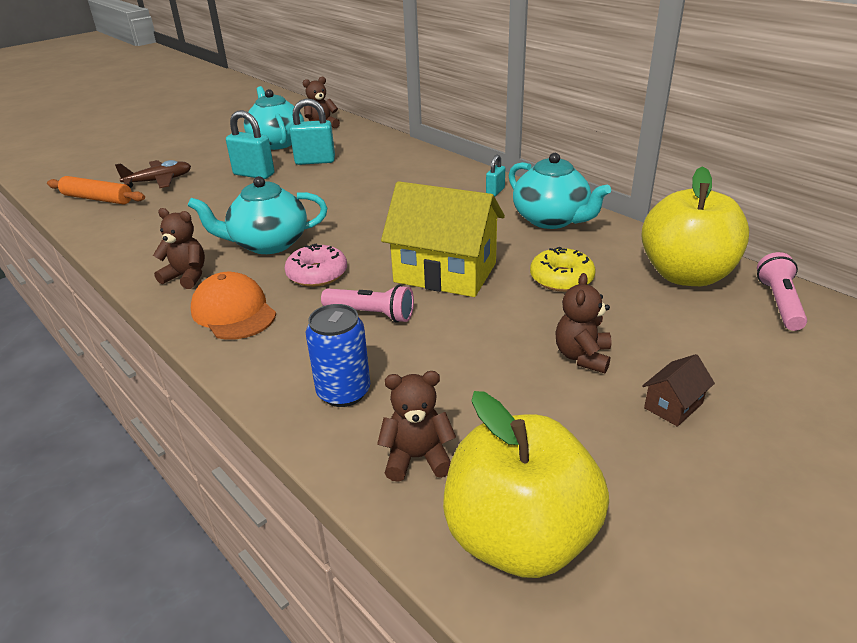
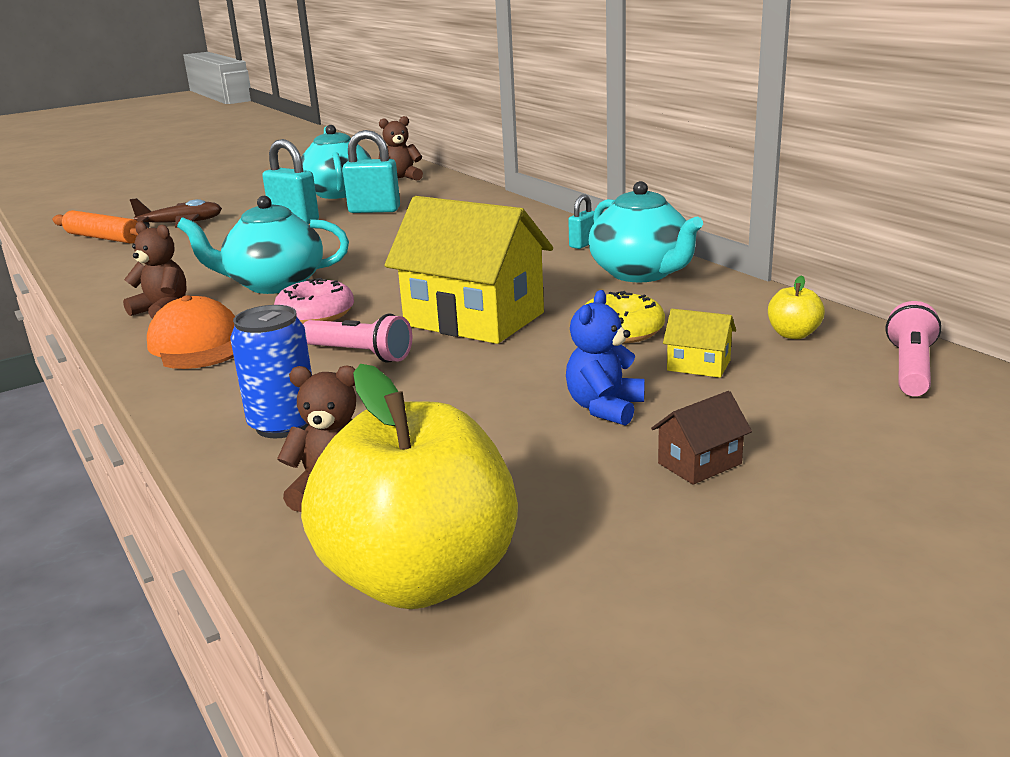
camera: 10 degrees right, 10 degrees down
brown teddy bear [555,273,612,373] -> blue teddy bear [566,290,645,426]
yellow apple [641,166,749,286] -> yellow apple [768,275,825,339], size x0.40
none -> yellow house [663,309,736,378]

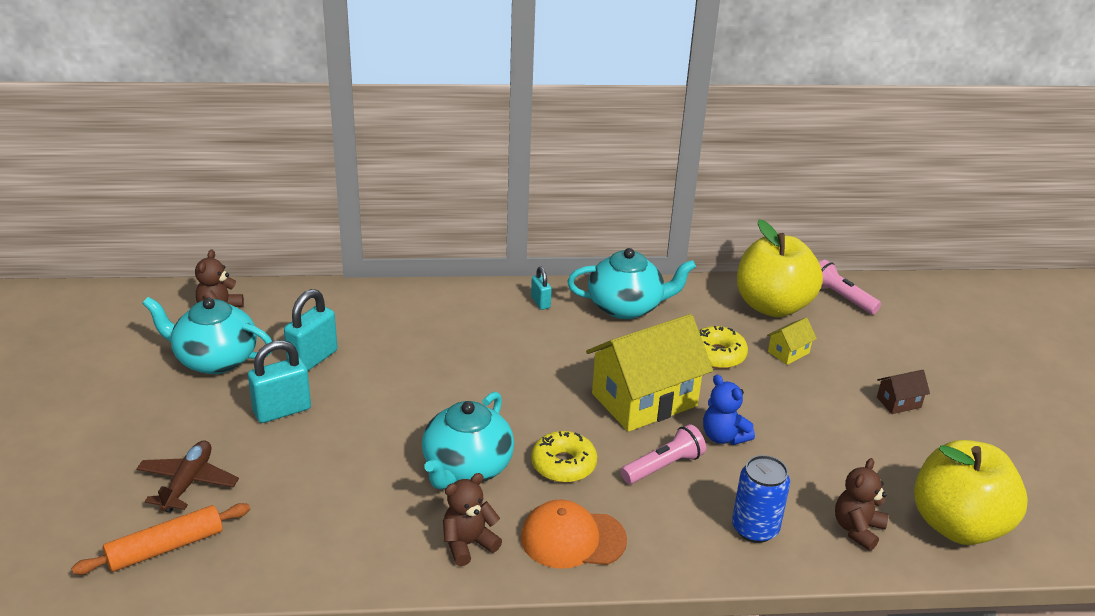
camera: 65 degrees left, 10 degrees up
pink donut [274,278,354,324] -> yellow donut [531,431,597,483]
blue teddy bear [566,290,645,426] -> blue teddy bear moved to [703,375,755,445]
brown house [651,391,752,485] -> brown house turned 75 degrees clockwise [877,370,930,414]
yellow apple [768,275,825,339] -> yellow apple [737,219,823,317], size x2.48

